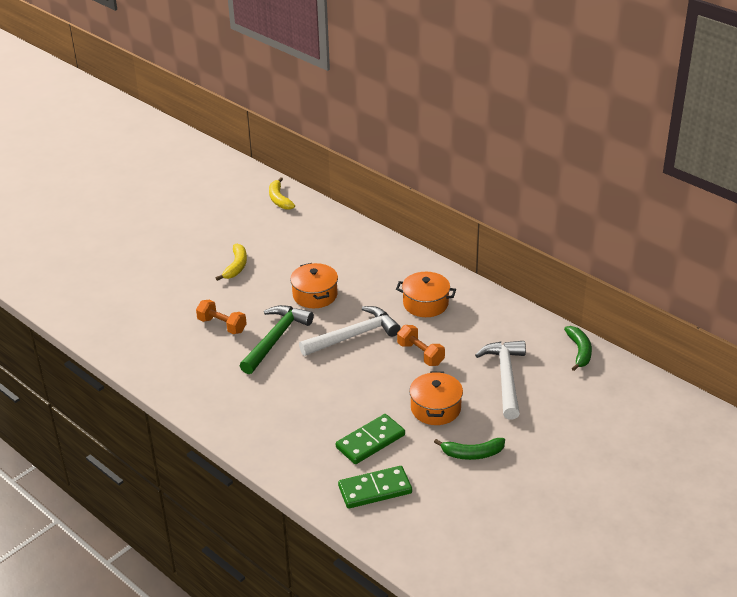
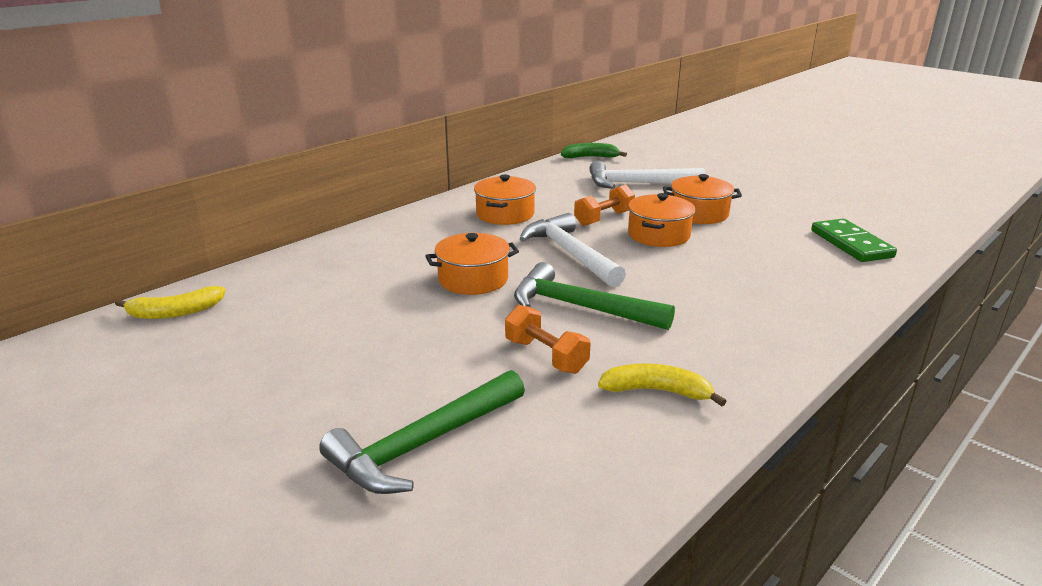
camera: 90 degrees left, 10 degrees down
orange dumbbell [196,300,247,334] -> orange dumbbell turned 75 degrees counterclockwise [505,305,591,374]
yellow banana [216,244,247,281] -> yellow banana moved to [598,363,726,407]
green domino [336,414,405,464] -> none
green banana [434,438,505,460] -> none
none -> green hammer [319,370,525,494]
none -> orange pot [628,193,696,247]

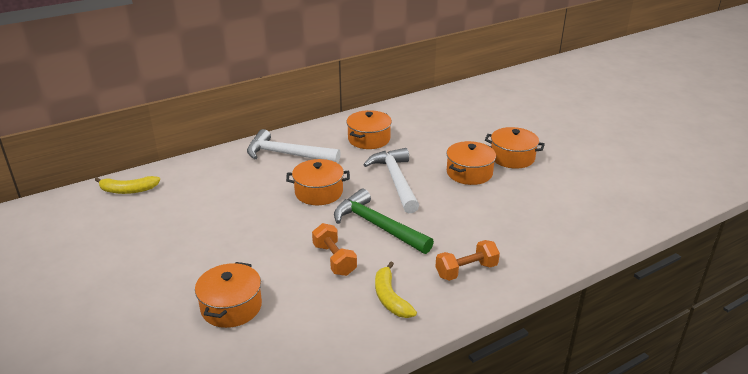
camera: 15 degrees right, 5 degrees up
green hammer [319,370,525,494] -> orange pot [195,262,262,328]
green banana [561,143,627,158] -> none
orange dumbbell [574,185,635,226] -> orange dumbbell moved to [435,240,500,281]
white hammer [589,161,705,189] -> white hammer moved to [247,129,341,163]
yellow banana [598,363,726,407] -> yellow banana turned 135 degrees counterclockwise [375,261,417,318]
green domino [811,219,897,262] -> none

